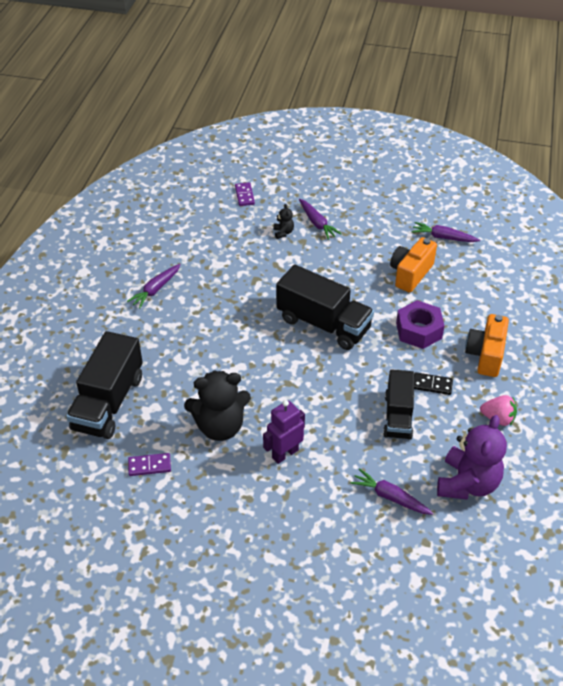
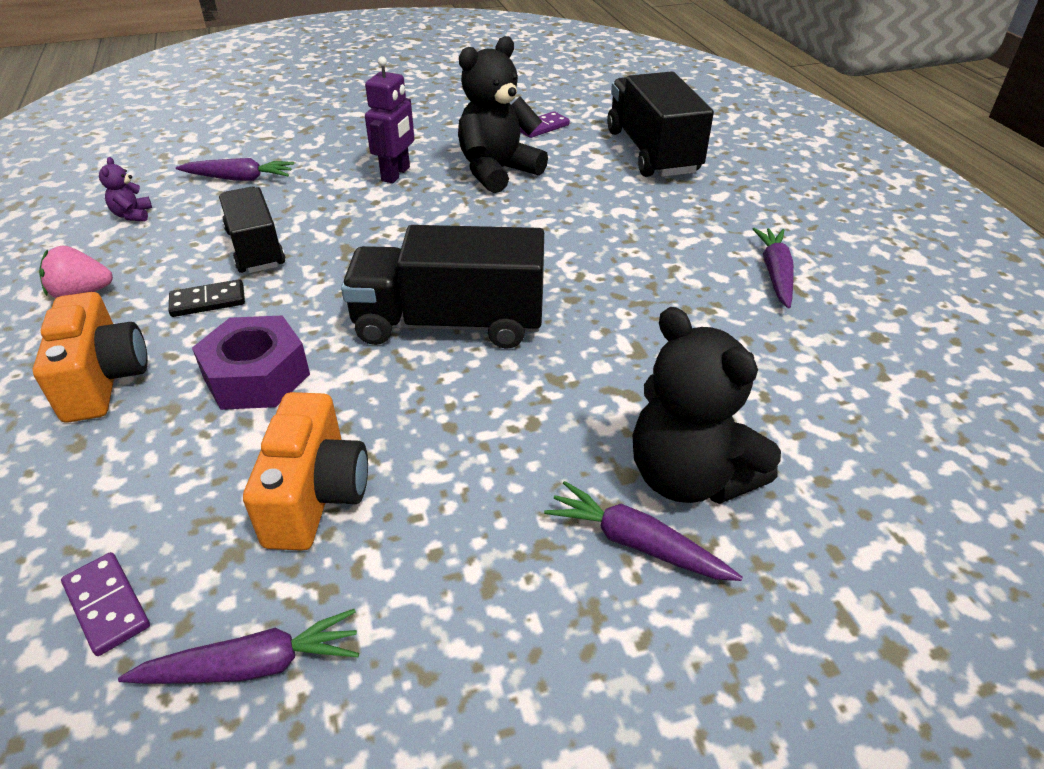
camera: 150 degrees right, 5 degrees down
purple domino [235,182,255,206] -> purple domino moved to [61,552,150,656]
black teddy bear [273,204,294,239] -> black teddy bear [633,307,781,504], size x2.32
purple teddy bear [437,415,507,500] -> purple teddy bear [99,157,152,221], size x0.43

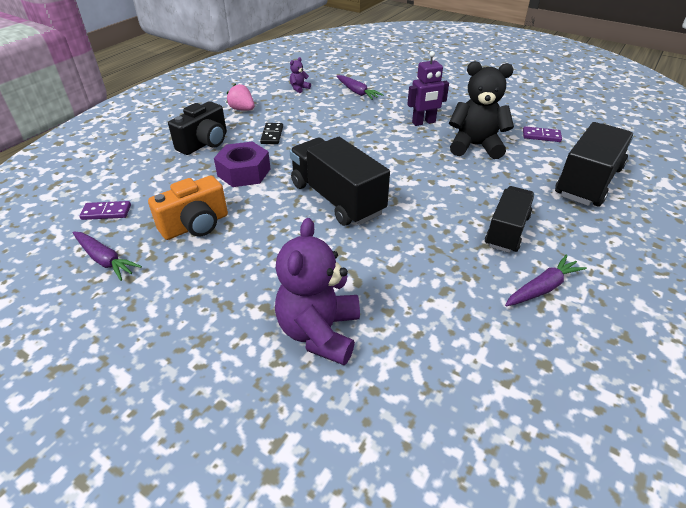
camera: 50 degrees right, 0 degrees up
orange camera [33,292,148,423] -> black camera [168,101,227,155]
purple domino [61,552,150,656] -> purple domino turned 75 degrees clockwise [79,201,131,220]
black domino [169,279,245,317] -> black domino turned 60 degrees clockwise [260,123,283,144]
black truck [219,187,285,273] -> black truck moved to [485,186,535,253]
purple carrot [544,481,743,581] -> none
black teddy bear [633,307,781,504] -> purple teddy bear [275,218,360,365]

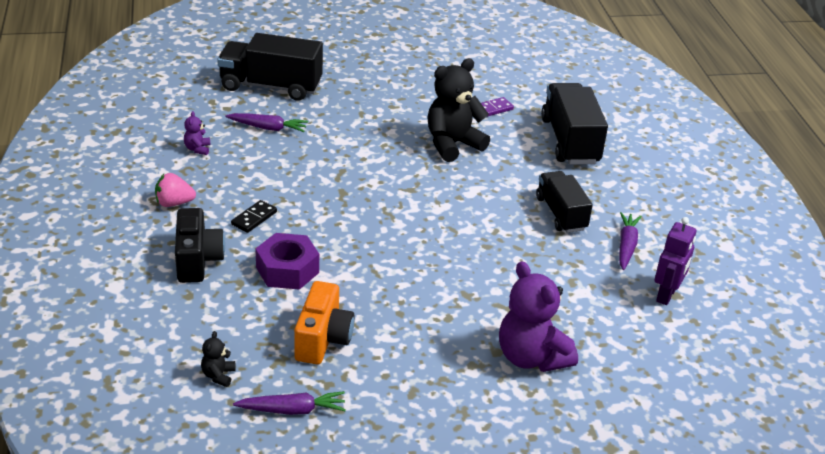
camera: 45 degrees left, 5 degrees down
purple domino [79,201,131,220] -> black teddy bear [201,331,236,387]
black domino [260,123,283,144] -> black domino turned 75 degrees clockwise [231,200,277,233]
black truck [290,137,390,226] -> black truck moved to [217,33,323,101]
purple robot [407,51,449,126] -> purple robot moved to [655,217,696,305]

